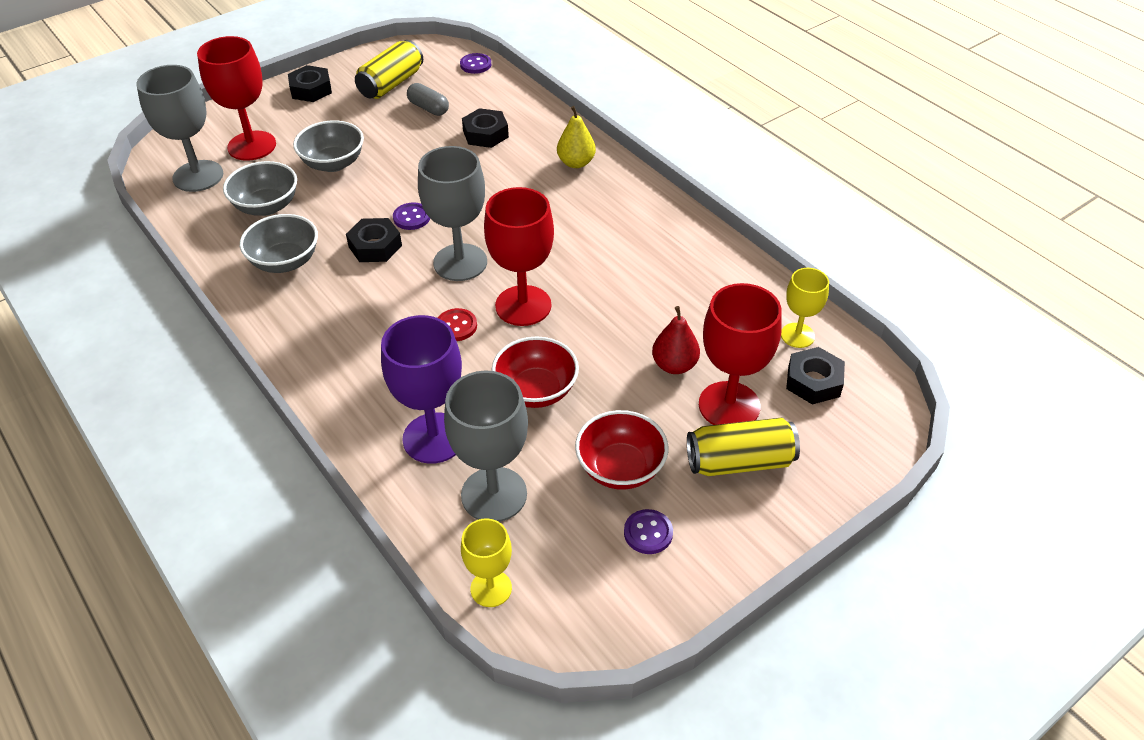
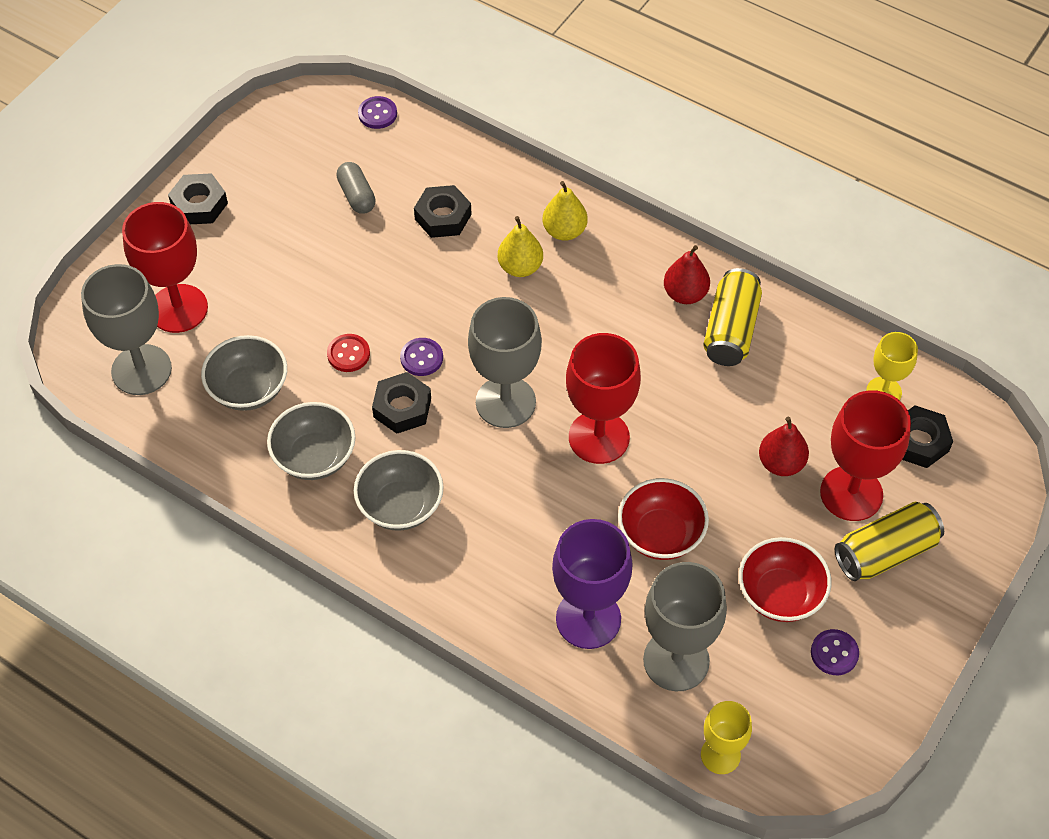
camera: 20 degrees left, 10 degrees up
grey bowl [293,120,364,172] -> grey bowl moved to [354,450,444,531]
yellow can [355,40,423,99] -> yellow can moved to [703,268,762,366]
grey capsule [407,83,449,116] -> grey capsule turned 45 degrees clockwise [336,162,376,214]
red button [438,308,477,341] -> red button moved to [327,334,370,372]
none -> yellow pear [498,216,543,277]
none -> red pear [664,245,710,304]

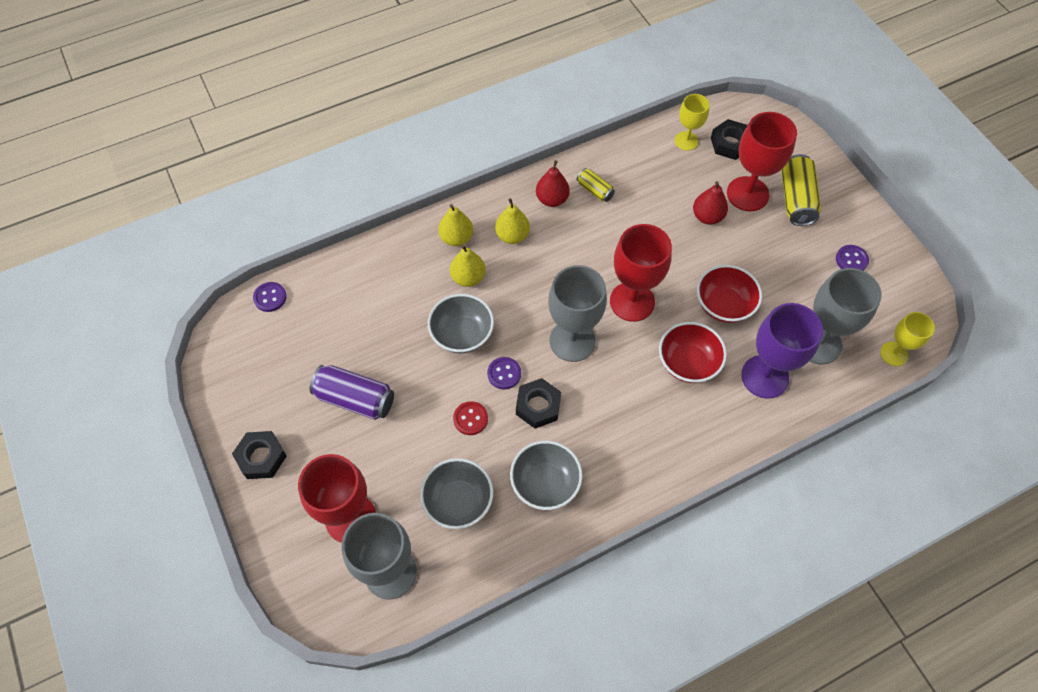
camera: 60 degrees left, 5 degrees up
grey capsule [336,162,376,214] -> none
grey bowl [354,450,444,531] -> grey bowl moved to [428,294,494,353]
black nut [414,185,472,238] -> none
yellow can [703,268,762,366] -> yellow can [577,168,615,202], size x0.56
red bowl [739,537,831,622] -> red bowl moved to [659,322,727,383]
none -> purple can [310,365,394,420]
none -> yellow pear [495,198,530,244]

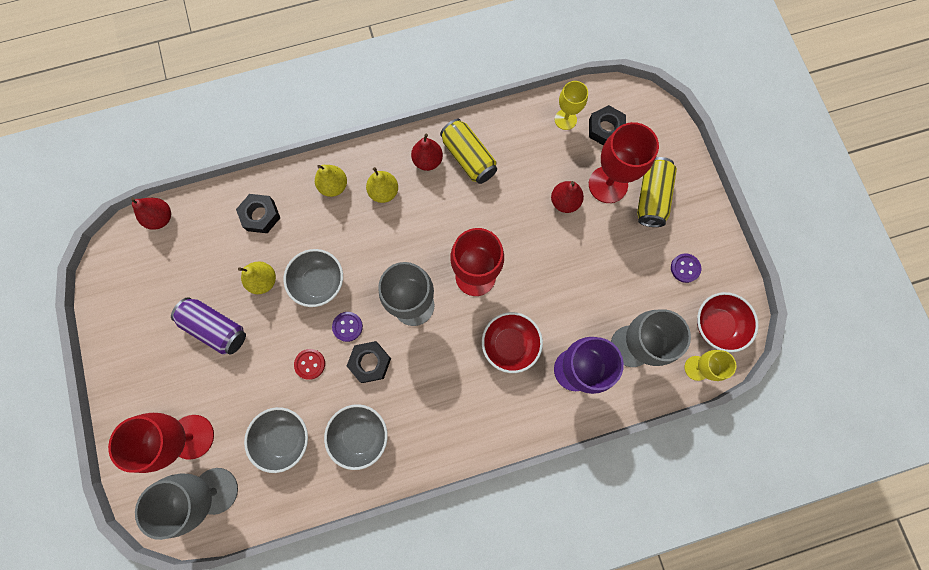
camera: 10 degrees right, 15 degrees up
black nut [232,431,287,479] -> black nut moved to [236,194,280,233]
purple button [253,282,287,312] -> red pear [131,197,171,230]
yellow pear [450,245,486,287] -> yellow pear moved to [238,262,276,294]
yellow can [577,168,615,202] -> yellow can [440,119,497,184], size x1.78
red bowl [697,265,762,323] -> red bowl moved to [697,292,759,353]

